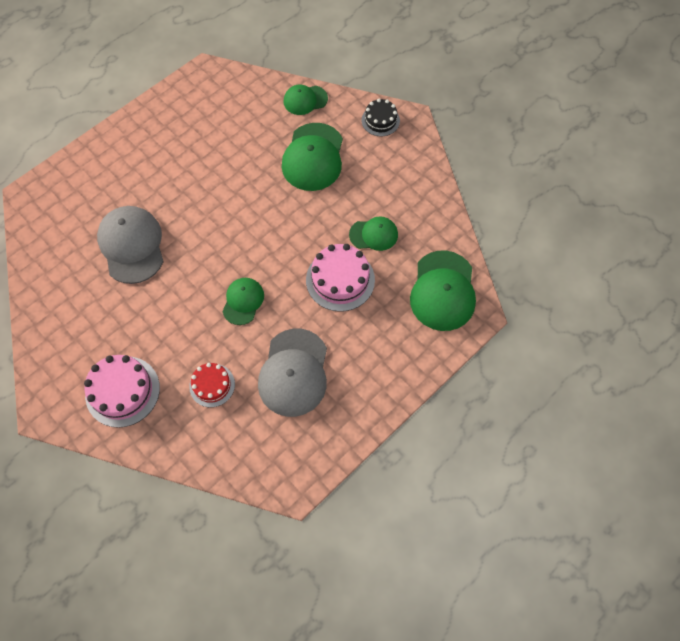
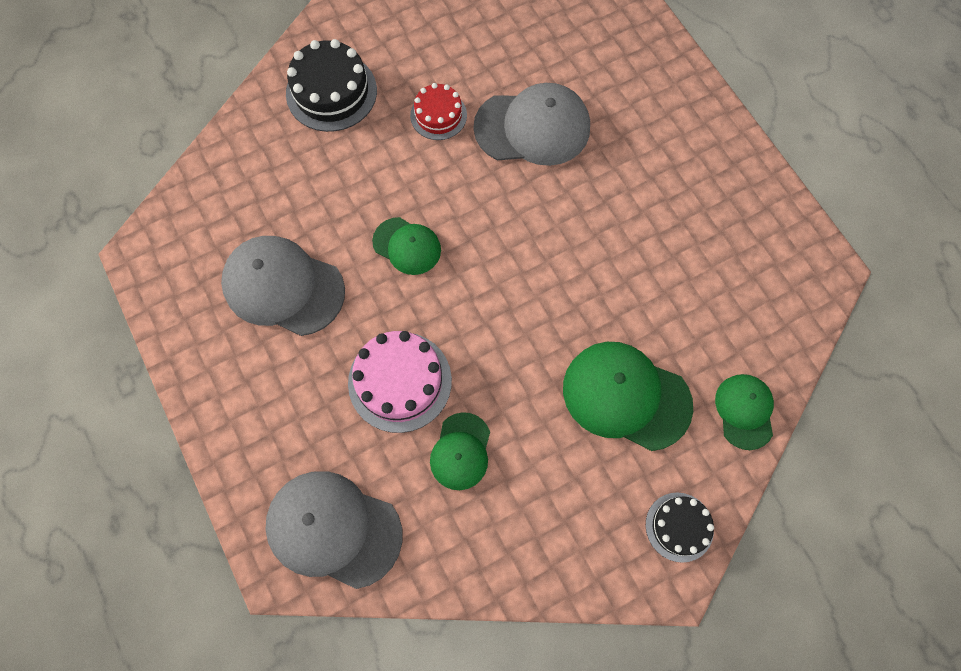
camera: 105 degrees right, 5 degrees up
pink cake [84,355,160,428] -> black cake [286,39,377,132]
red cake [189,363,235,407] -> red cake moved to [410,83,467,140]
green cap [410,251,476,331] -> grey cap [265,471,402,589]

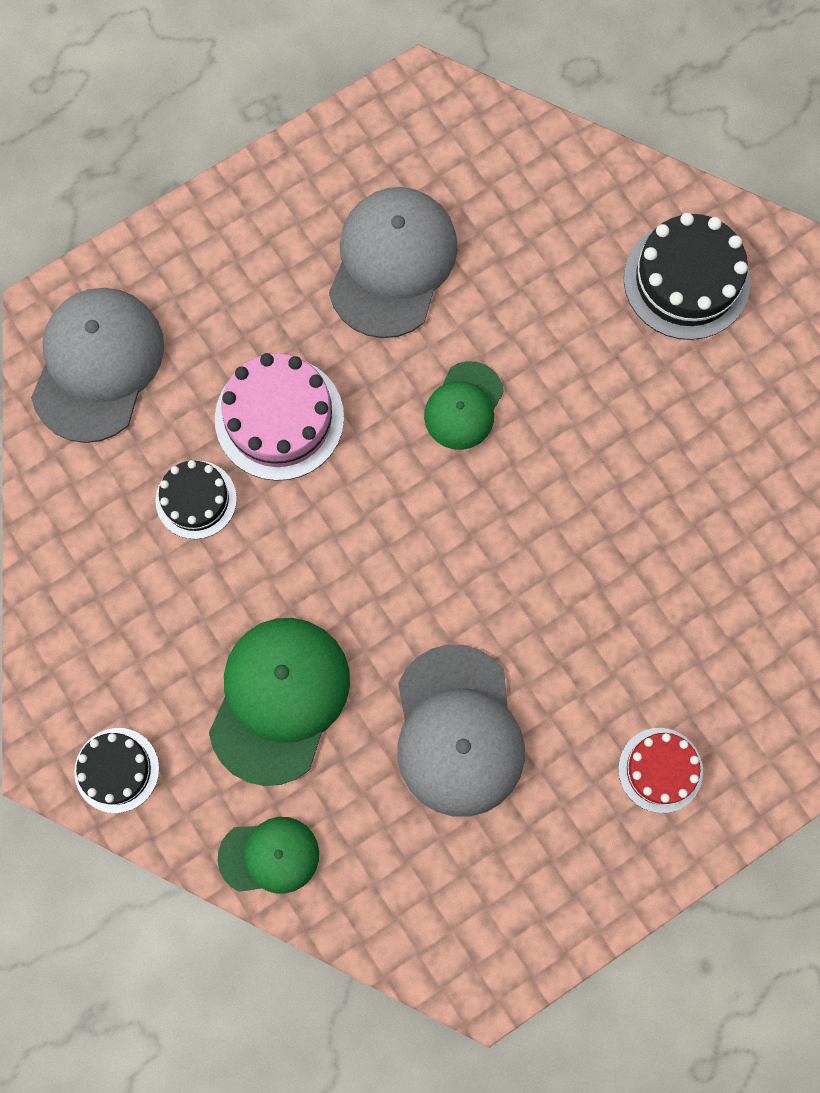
camera: 85 degrees right, 5 degrees up
red cake [410,83,467,140] -> red cake moved to [618,728,703,813]
green cap [430,412,490,490] -> black cake [156,460,237,539]
grey cap [473,83,590,166] -> grey cap moved to [398,645,525,817]

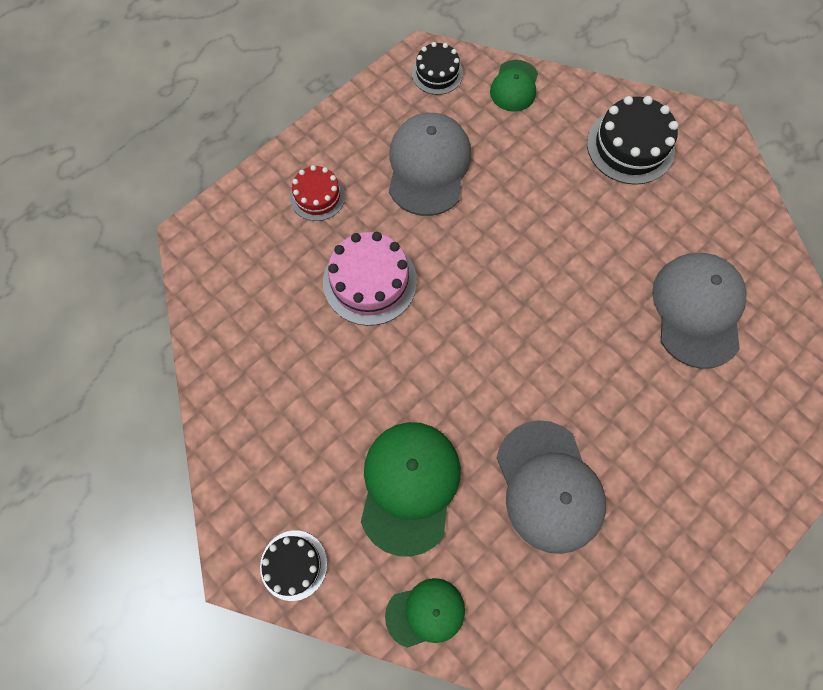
camera: 10 degrees left, 5 degrees down
grey cap [31,288,164,443] -> grey cap moved to [652,253,747,369]
black cake [156,460,237,539] -> black cake moved to [412,42,463,95]
green cap [424,361,504,450] -> green cap moved to [490,60,538,112]
red cake [618,728,703,813] -> red cake moved to [290,165,345,221]

